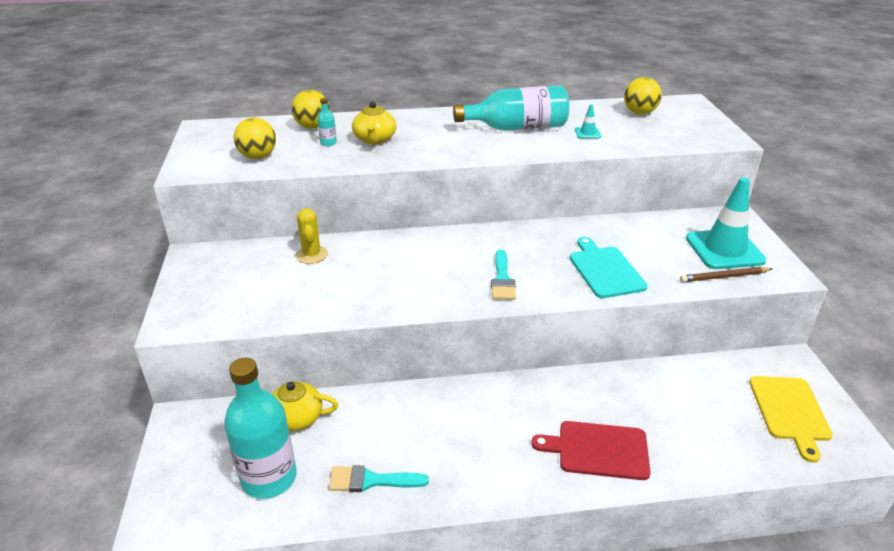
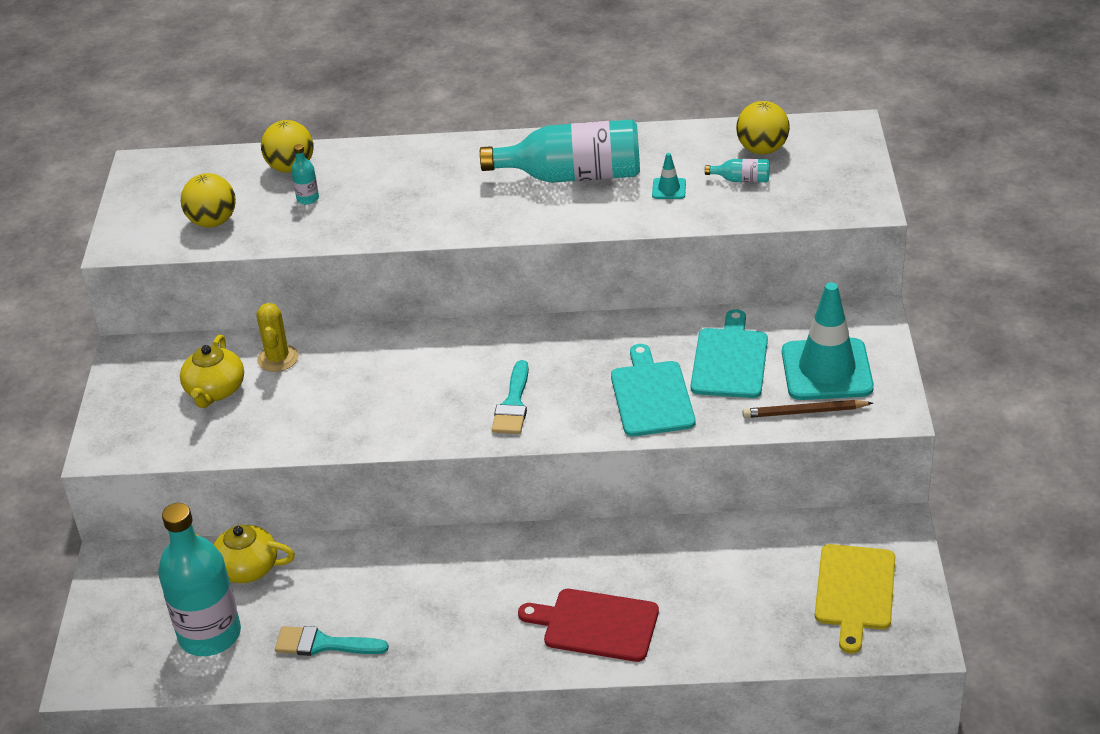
camera: 10 degrees right, 5 degrees up
yellow teapot [352,101,397,145] -> yellow teapot moved to [180,335,244,408]
none -> turquoise cutting board [691,309,768,398]
none -> turquoise bottle [705,159,769,182]

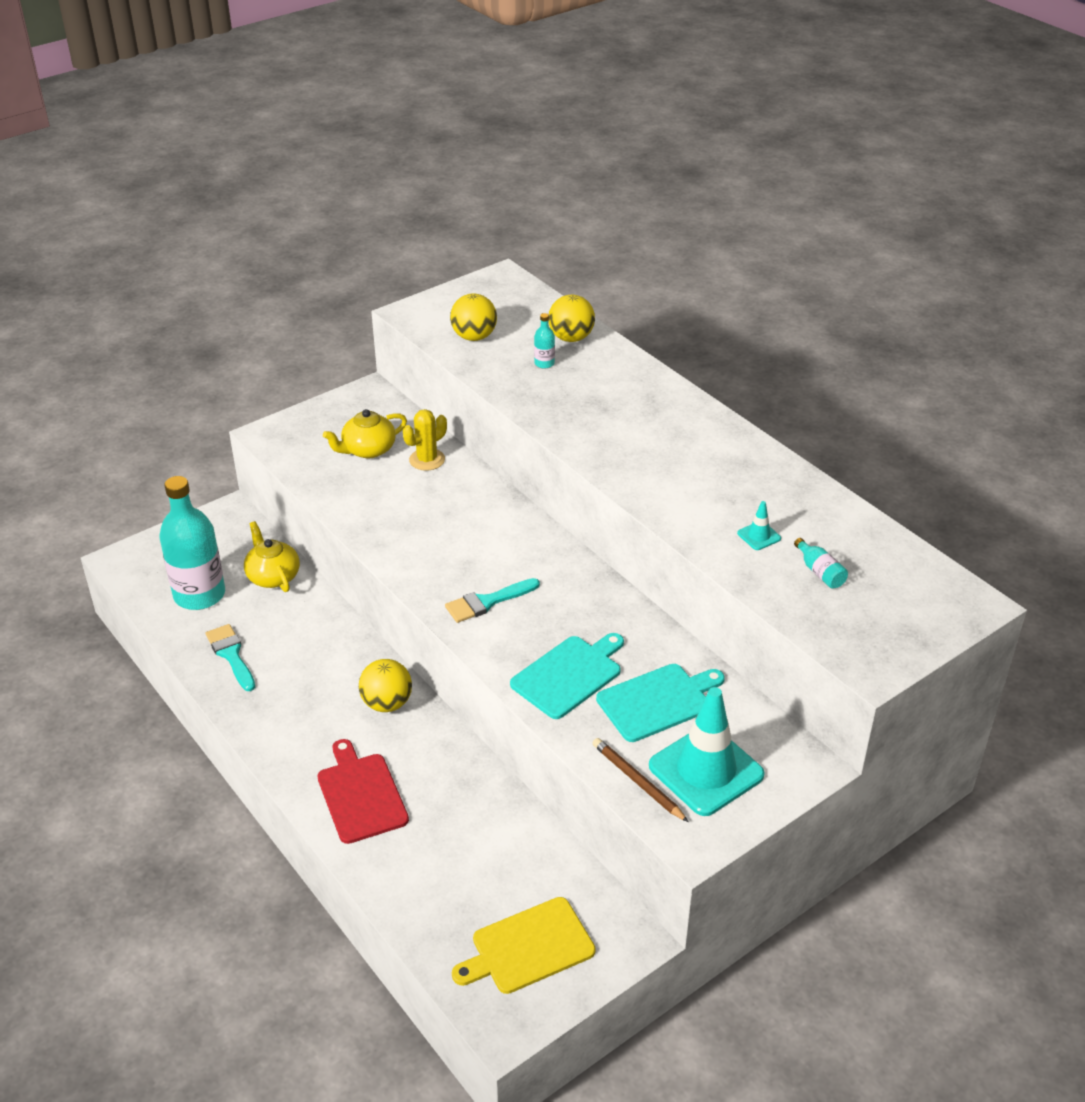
camera: 50 degrees right, 0 degrees up
turquoise bottle [480,119,640,183] -> none
yellow ball [736,101,790,154] -> yellow ball moved to [359,659,412,712]

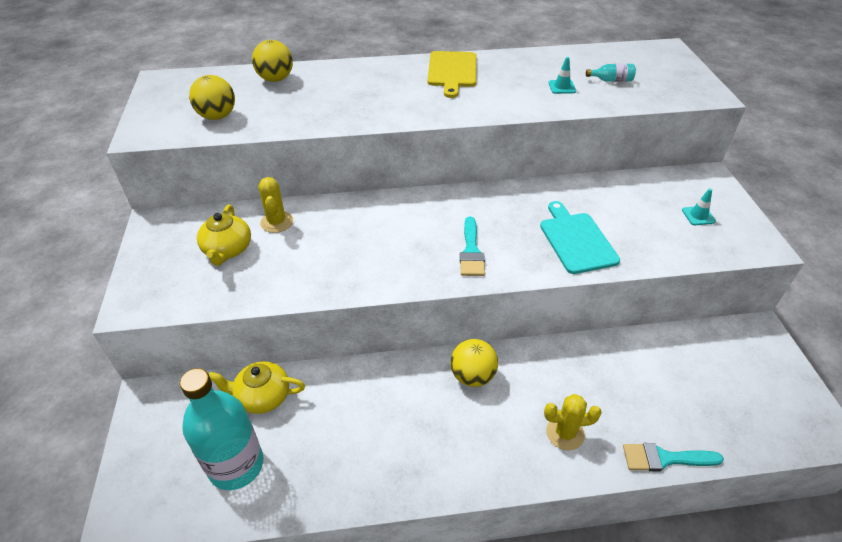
camera: 60 degrees left, 5 degrees up
turquoise brush [206,624,255,691] -> turquoise brush moved to [623,443,724,472]
red cutting board [317,739,409,844] -> yellow cactus [544,394,602,451]
yellow cutting board [452,897,596,994] -> yellow cutting board moved to [427,51,476,98]
turquoise bottle [534,313,555,369] -> none
brown pencil [593,738,688,822] -> none
turquoise cutting board [596,664,725,742] -> none
turquoise traffic cone [649,687,765,816] -> turquoise traffic cone [682,188,716,225], size x0.41

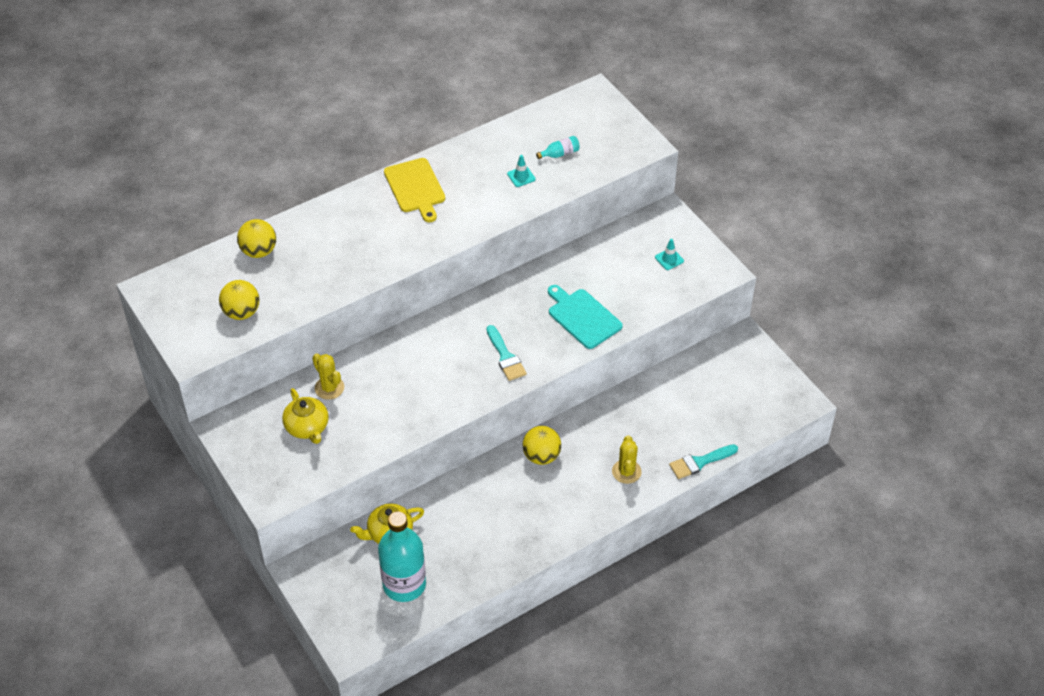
camera: 25 degrees left, 5 degrees up
yellow cactus [544,394,602,451] -> yellow cactus turned 60 degrees counterclockwise [612,435,642,484]

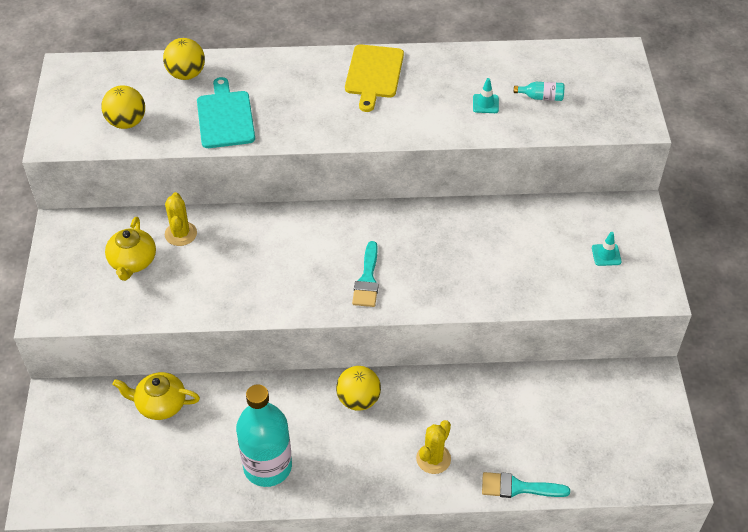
camera: 30 degrees right, 0 degrees up
turquoise bottle [378,511,426,602] -> turquoise bottle moved to [236,384,292,487]
turquoise cutting board [548,285,623,349] -> turquoise cutting board moved to [197,77,255,148]

